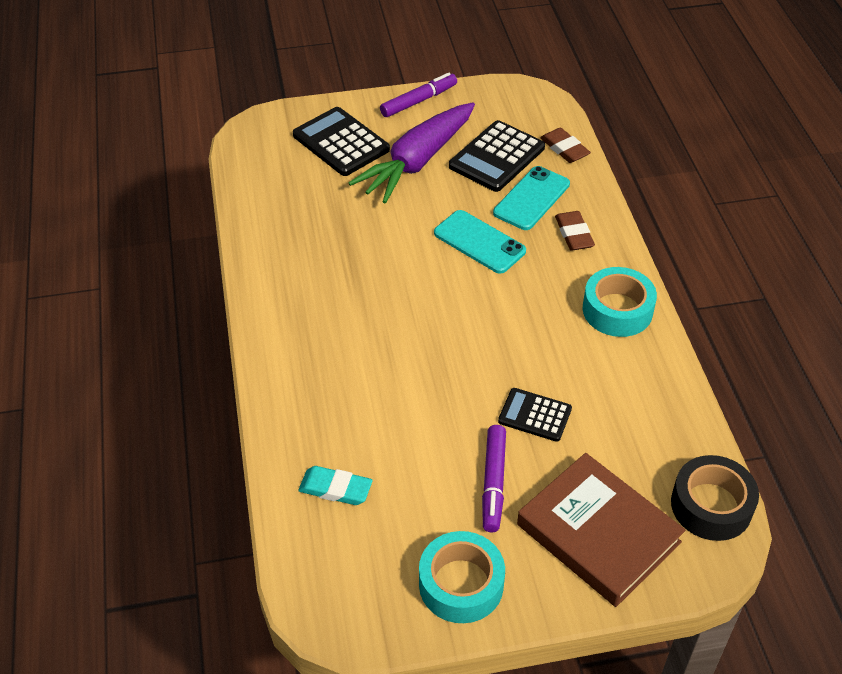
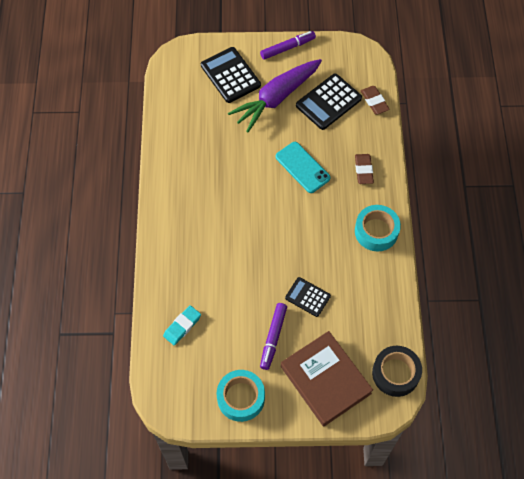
camera: 10 degrees right, 15 degrees up
turquoise eraser [298,466,373,505] -> turquoise eraser turned 75 degrees counterclockwise [163,305,201,346]
turquoise phone [493,166,570,230] -> none

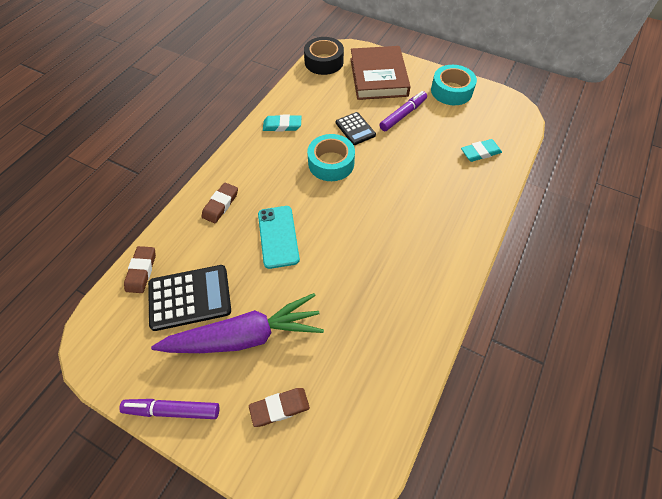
camera: 150 degrees left, 5 degrees down
black calculator [201,47,261,103] -> brown eraser [249,388,310,427]
turquoise tape [355,205,401,251] -> turquoise tape moved to [307,134,355,181]
none -> turquoise eraser [263,115,302,132]

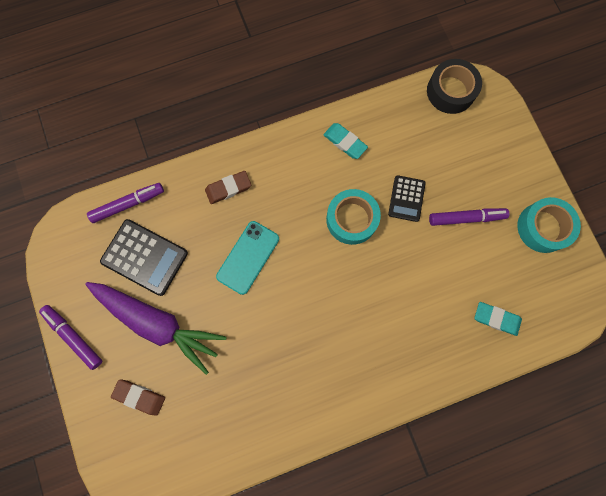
camera: 40 degrees right, 20 degrees up
brown eraser [124,246,156,293] -> purple marker [87,183,164,223]
brown book [350,46,411,100] -> none

